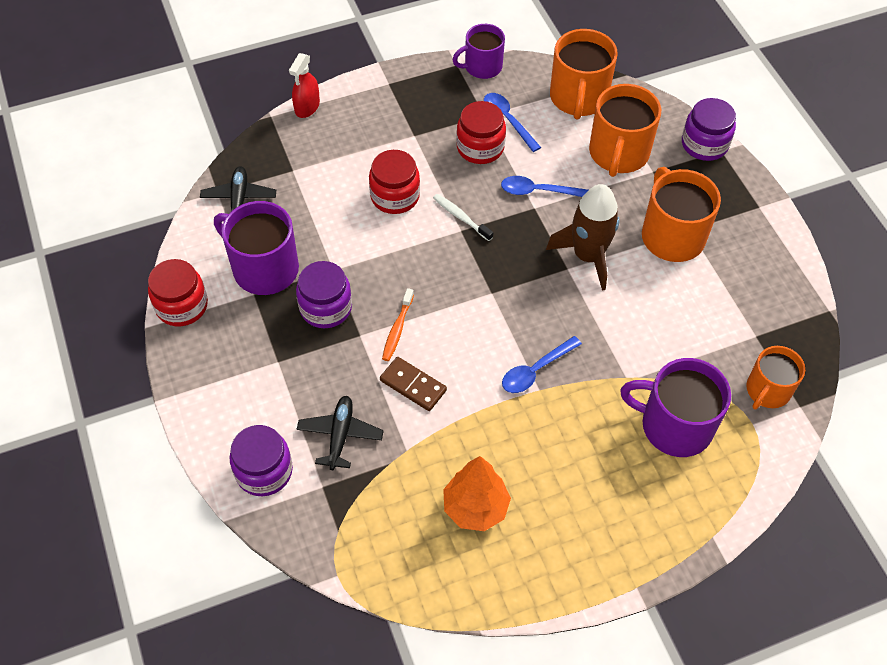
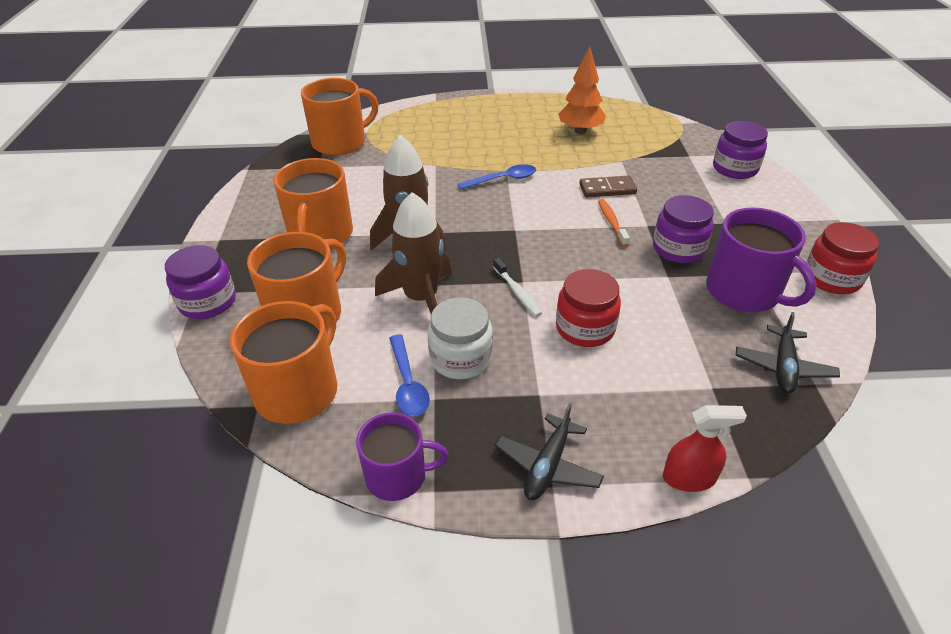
camera: 160 degrees left, 15 degrees down
red spray bottle [289,53,320,118] -> red spray bottle turned 45 degrees clockwise [663,405,747,492]
black plane [297,396,384,470] -> black plane moved to [495,403,604,500]
brown domino [380,357,447,411] -> brown domino turned 60 degrees counterclockwise [579,176,637,198]
orange toothbrush [382,288,414,361] -> orange toothbrush turned 45 degrees counterclockwise [598,199,630,247]
red jar [456,101,506,164] -> white jar [428,297,493,379]
blue spoon [501,176,588,197] -> brown rocket [375,192,452,314]
purple mug [620,358,731,457] -> none
orange mug [746,346,805,409] -> orange mug [301,78,379,155], size x1.54

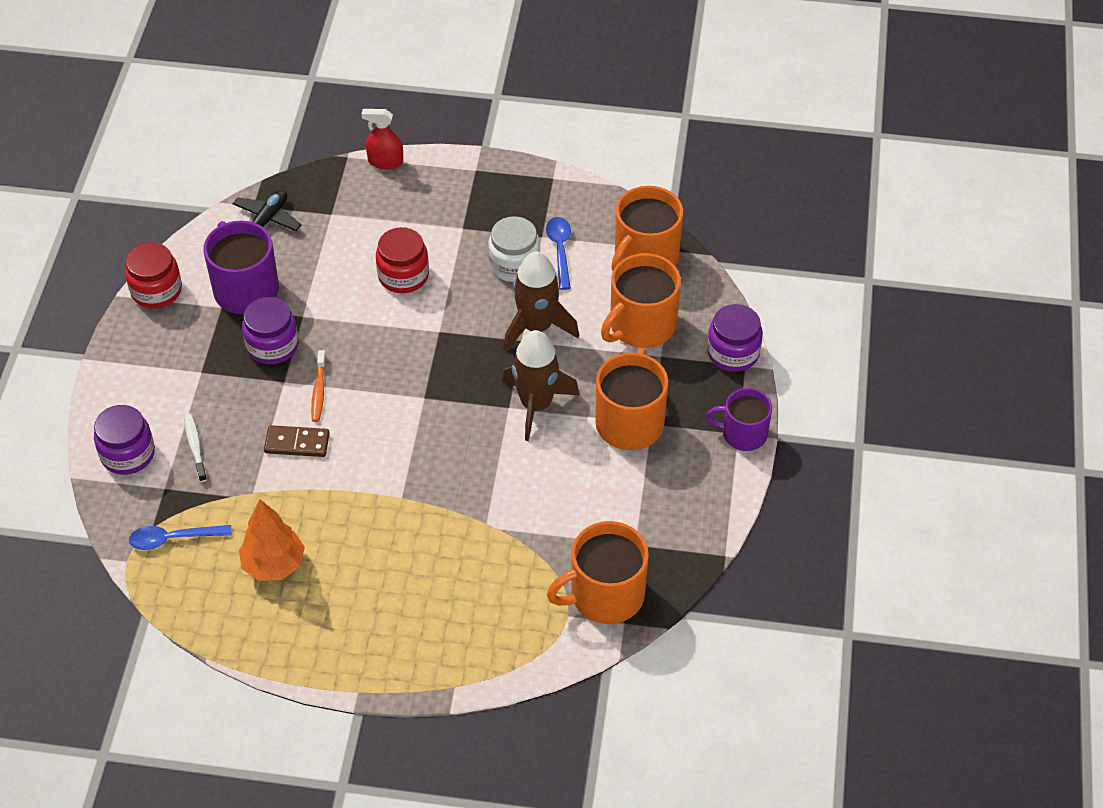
camera: 170 degrees left, 10 degrees up
purple mug [356,413,449,501] -> purple mug moved to [706,388,772,451]
blue spoon [458,164,536,190] -> blue spoon moved to [129,525,232,550]
white toothbrush [493,258,542,317] -> white toothbrush moved to [184,413,207,482]
black plane [495,403,604,500] -> none

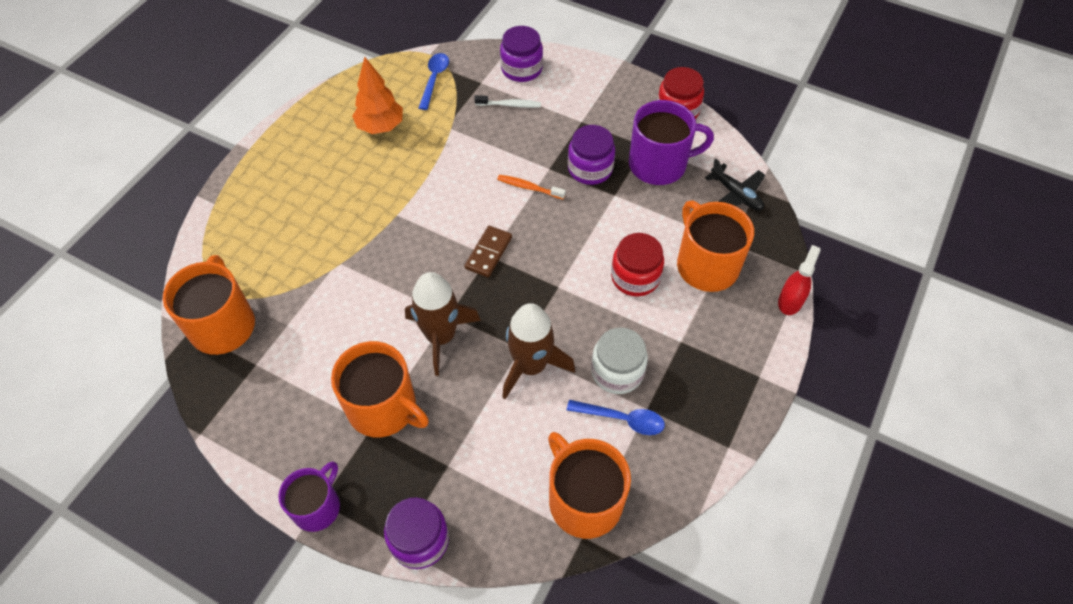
camera: 110 degrees right, 5 degrees up
brown domino [264,425,330,457] -> brown domino moved to [464,226,512,277]
orange mug [601,253,681,348] -> orange mug moved to [677,200,754,292]

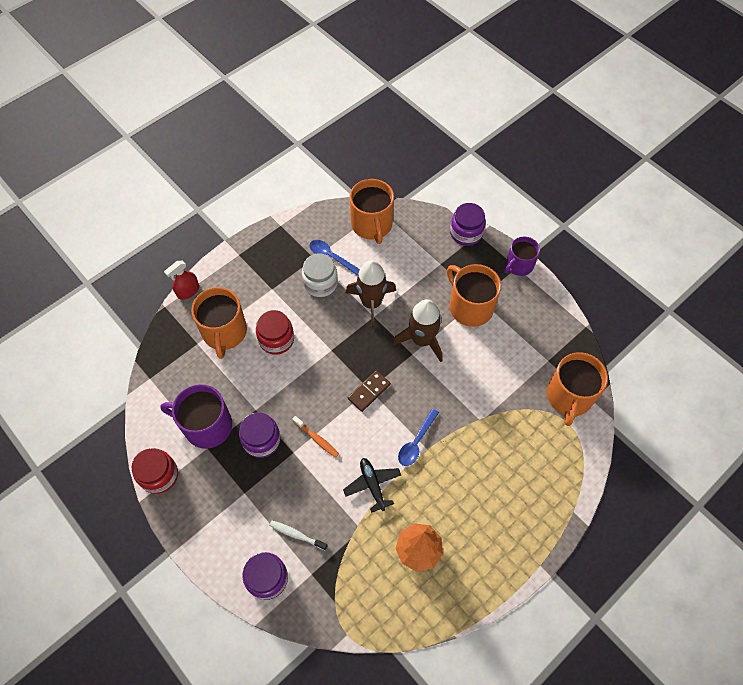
camera: 160 degrees left, 5 degrees up
blue spoon [419,53,449,110] -> blue spoon moved to [398,408,439,466]
black plane [705,158,765,211] -> black plane moved to [343,458,401,513]

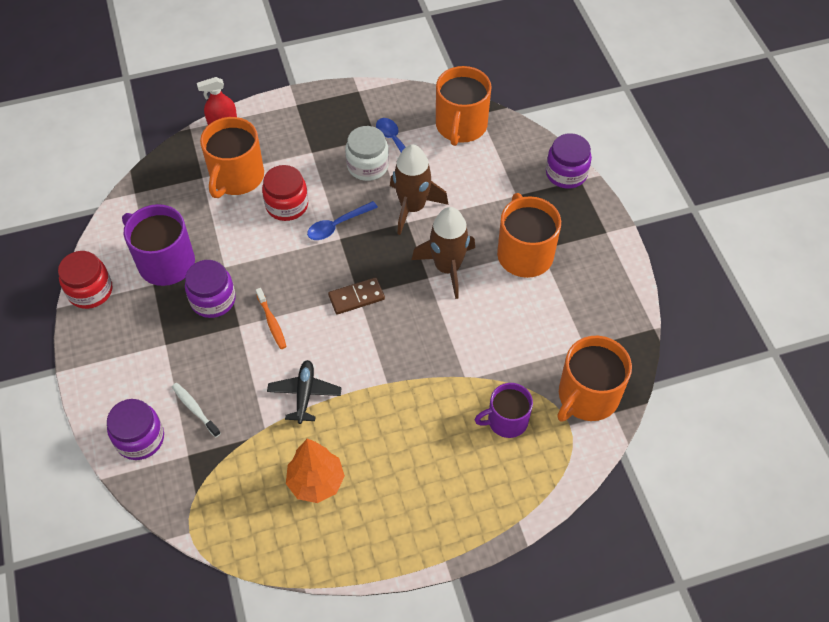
camera: 25 degrees right, 5 degrees down
blue spoon [398,408,439,466] -> blue spoon moved to [307,201,378,240]
purple mug [504,237,540,276] -> purple mug moved to [475,383,533,438]

